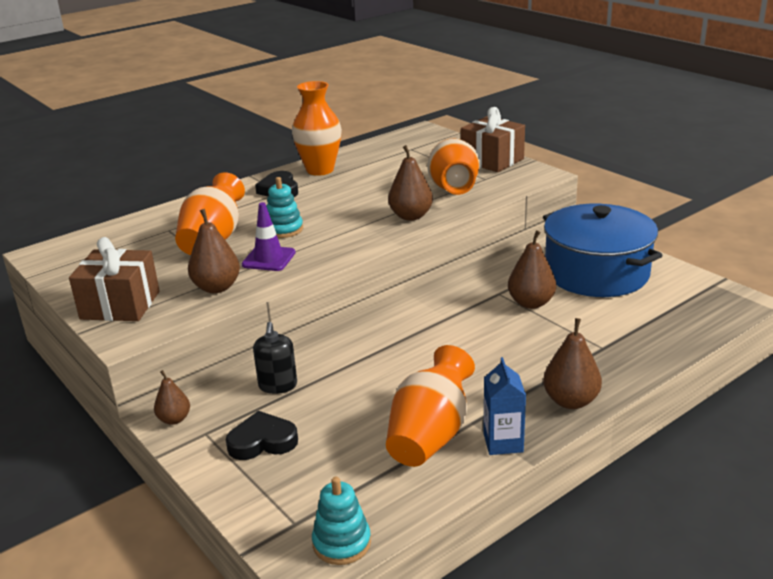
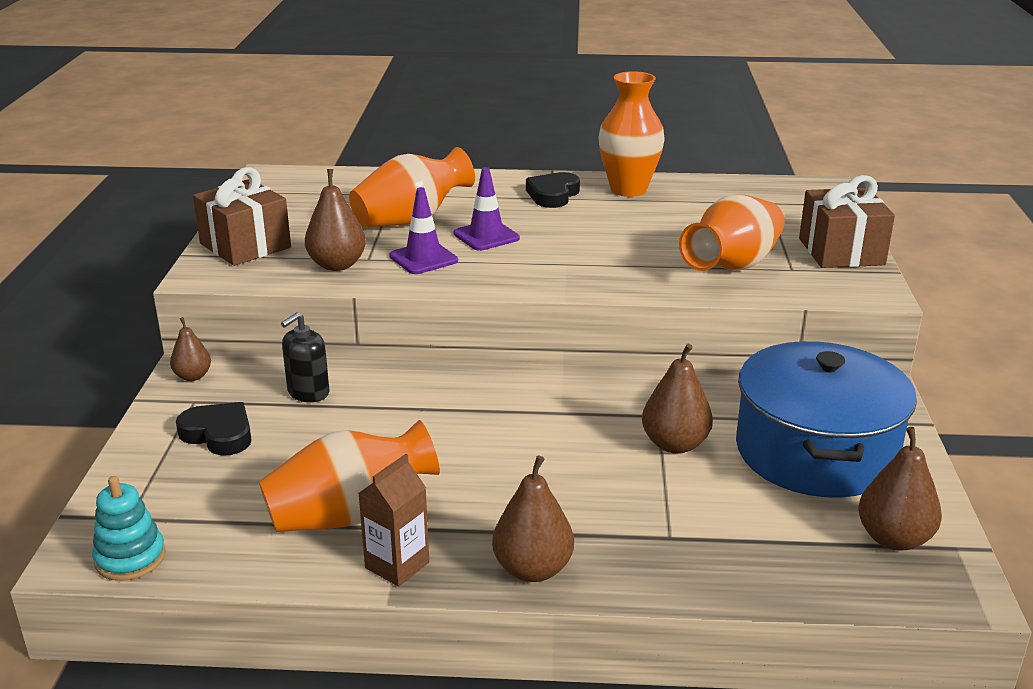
camera: 40 degrees right, 0 degrees up
turquoise stacking toy [266,177,303,238] -> purple traffic cone [454,167,520,251]
brown pear [388,145,433,221] -> brown pear moved to [858,427,942,551]
blue carton [483,357,526,455] -> brown carton [358,454,429,587]

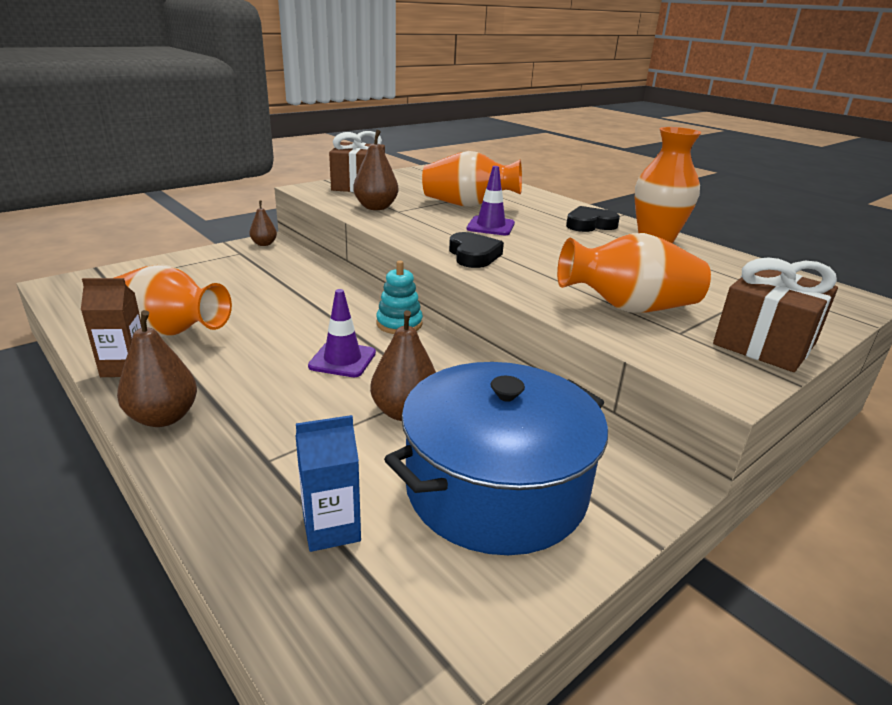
camera: 45 degrees right, 0 degrees up
turquoise stacking toy [92,476,166,581] -> turquoise stacking toy moved to [376,261,423,334]
black heart [176,402,252,456] -> black heart moved to [449,232,504,268]
black soap dispenser [281,312,330,402] -> none
purple traffic cone [389,187,458,274] -> purple traffic cone moved to [308,289,376,377]
brown pear [858,427,942,551] -> none
none -> blue carton [295,415,361,552]

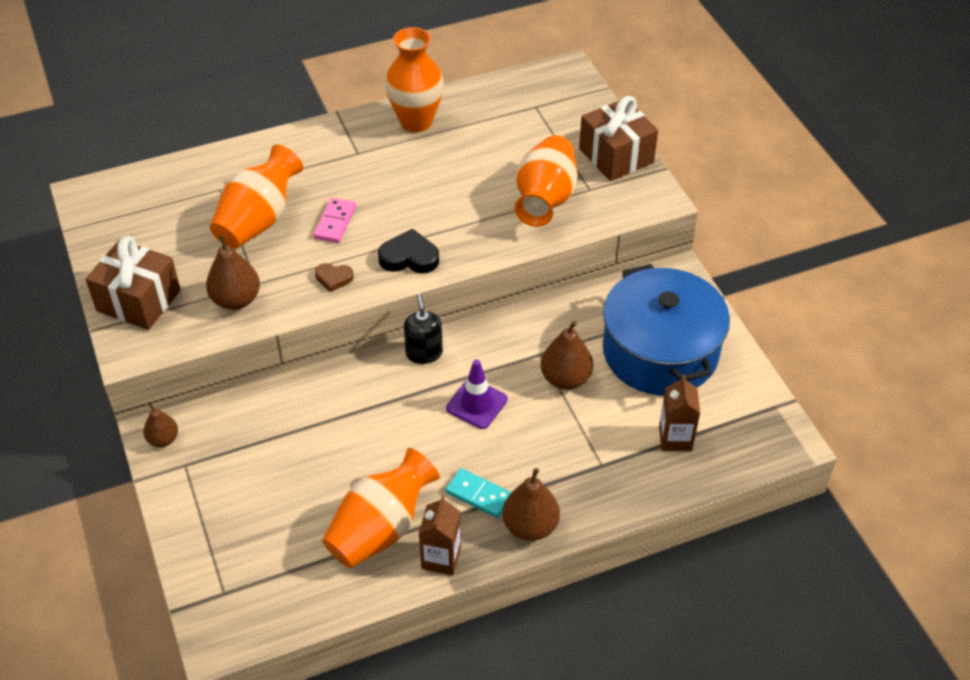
camera: 70 degrees left, 20 degrees up
blue carton [295,415,361,552] -> brown carton [659,375,700,451]
turquoise stacking toy [376,261,423,334] -> black soap dispenser [404,293,443,364]
purple traffic cone [466,166,515,235] -> pink domino [313,198,356,243]
black heart [566,206,620,232] -> none
none -> brown heart [315,263,354,292]
none -> turquoise domino [445,468,512,518]

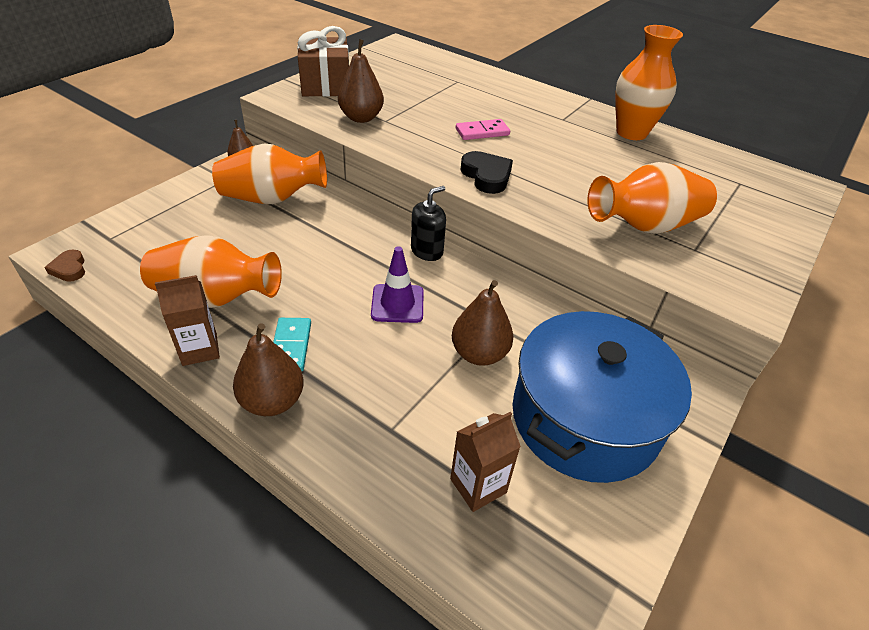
camera: 55 degrees right, 5 degrees down
orange vase [210,145,303,248] -> orange vase moved to [212,144,327,204]
brown heart [315,263,354,292] -> brown heart moved to [44,250,85,282]
brown gift [579,96,658,181] -> none

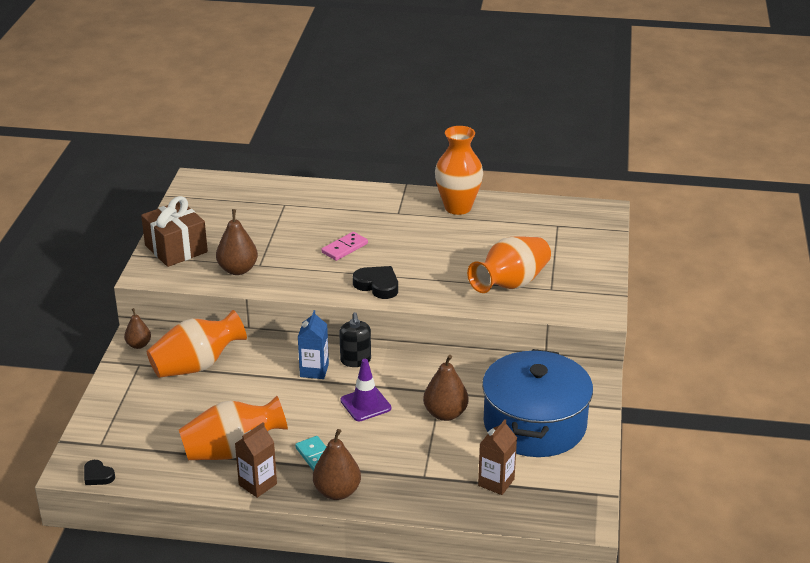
camera: 25 degrees left, 10 degrees down
brown heart [44,250,85,282] -> black heart [84,460,115,485]
black soap dispenser [411,186,446,261] -> black soap dispenser turned 150 degrees clockwise [339,312,371,367]
none -> blue carton [298,310,329,379]

